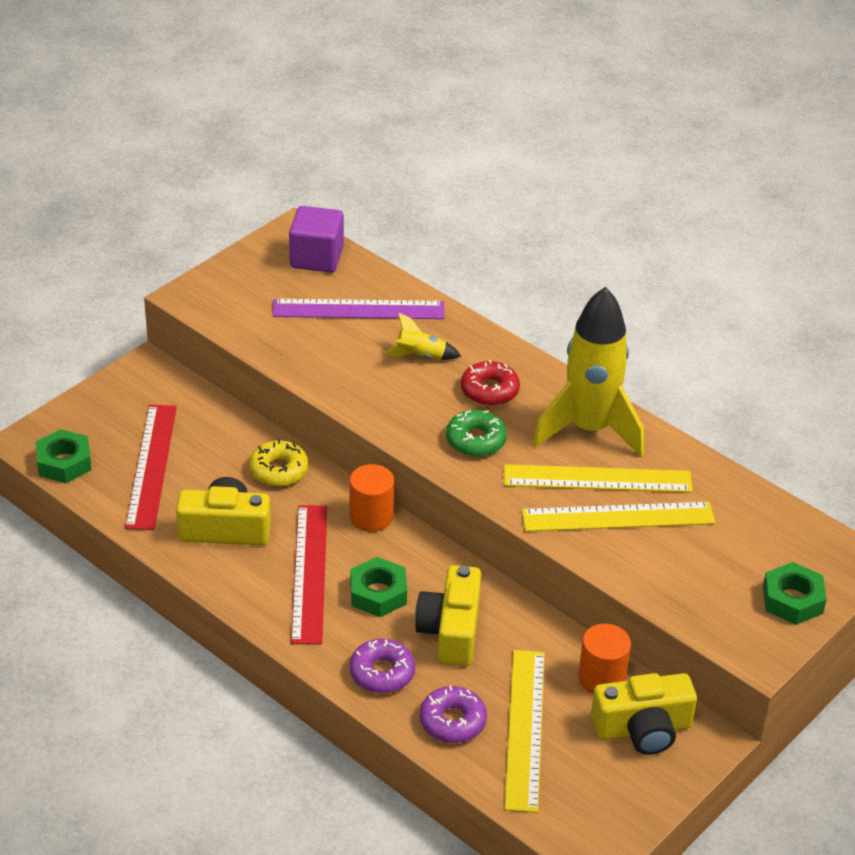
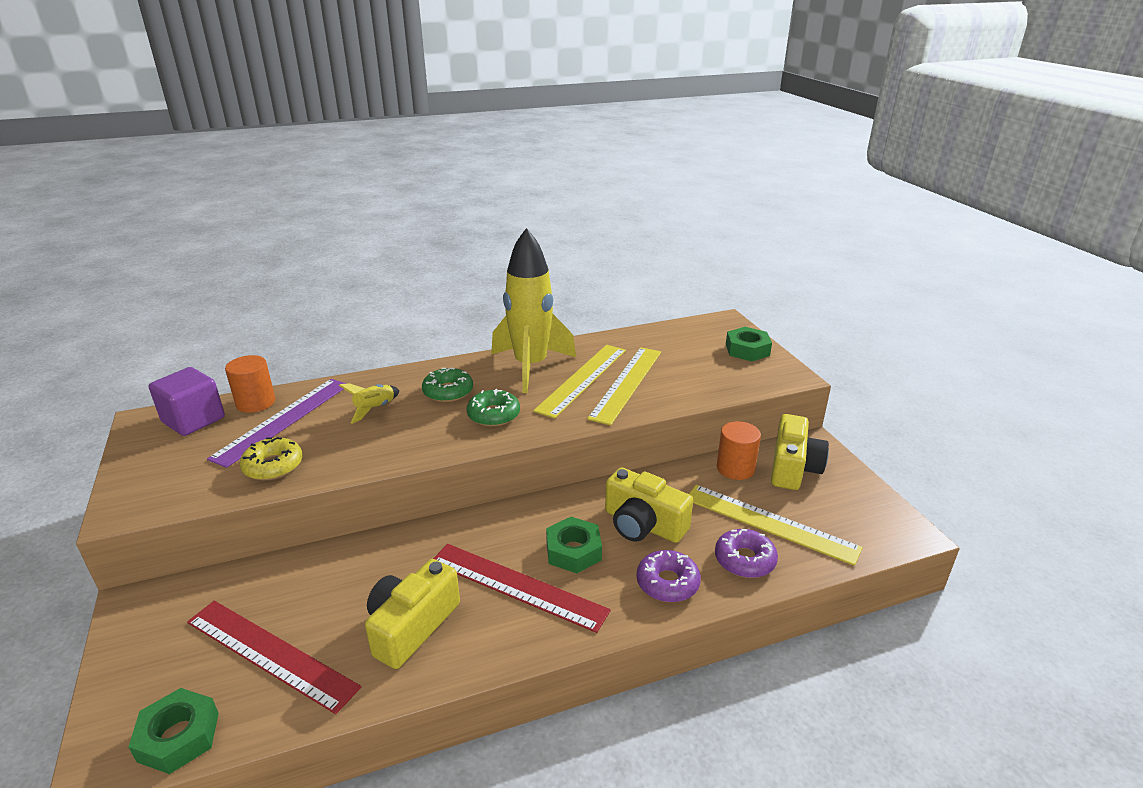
camera: 60 degrees left, 10 degrees down
yellow donut [249,439,309,487] -> yellow donut moved to [239,437,303,480]
orange cylinder [350,464,394,532] -> orange cylinder moved to [225,355,275,413]
red donut [461,360,520,406] -> green donut [422,367,473,402]

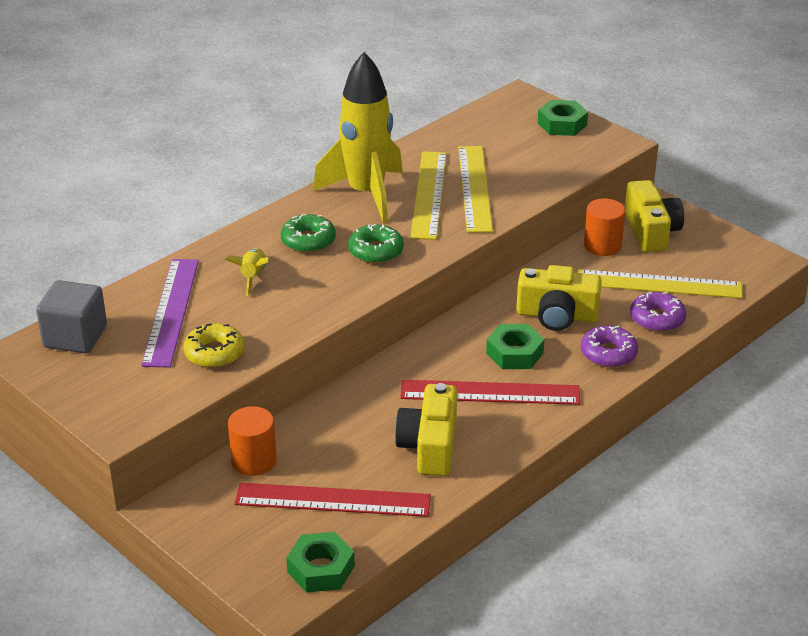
camera: 25 degrees left, 5 degrees up
purple cube [149,367,225,436] -> grey cube [36,280,107,353]
orange cylinder [225,355,275,413] -> orange cylinder moved to [228,406,277,476]

